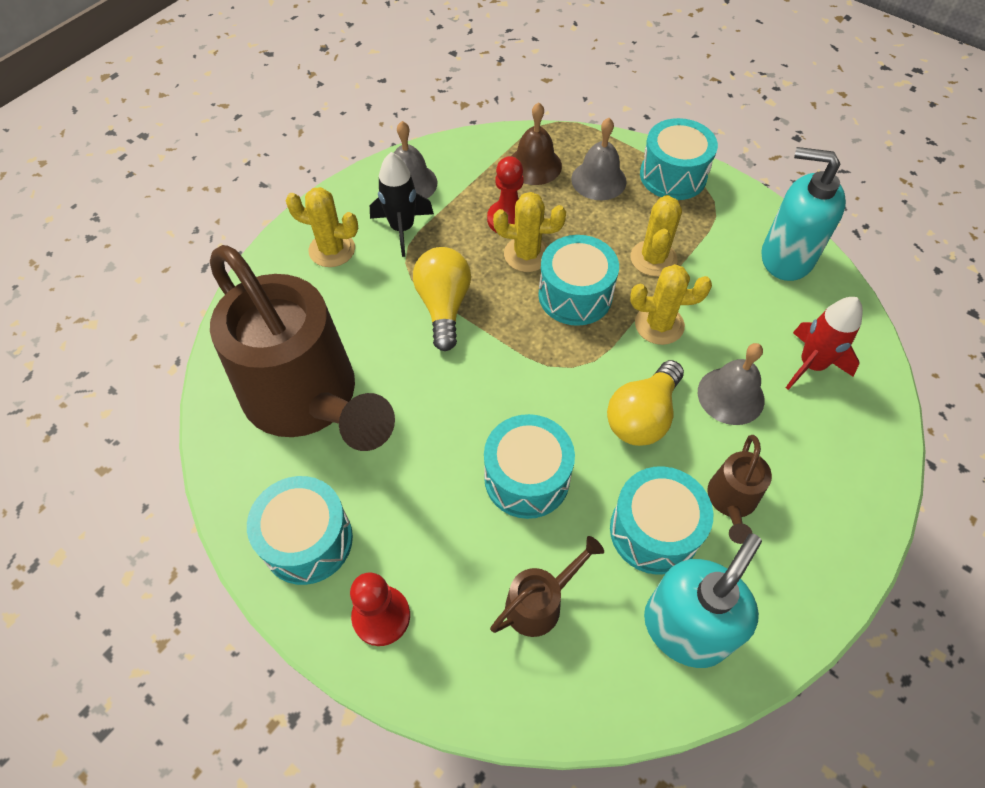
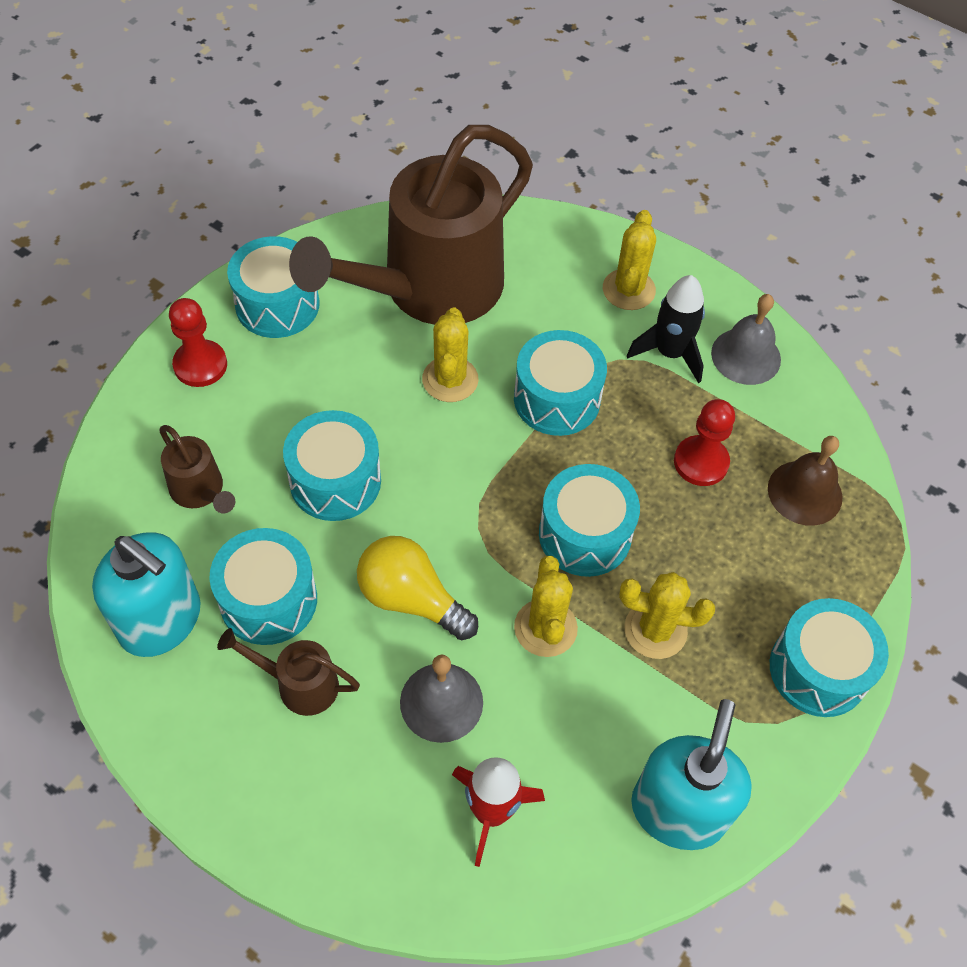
camera: 85 degrees right, 0 degrees up
yellow light bulb [413,247,471,351] -> turquoise drum [514,330,607,436]
yellow cactus [493,192,566,272] -> yellow cactus moved to [422,307,479,402]
grey bell [571,118,627,200] -> none

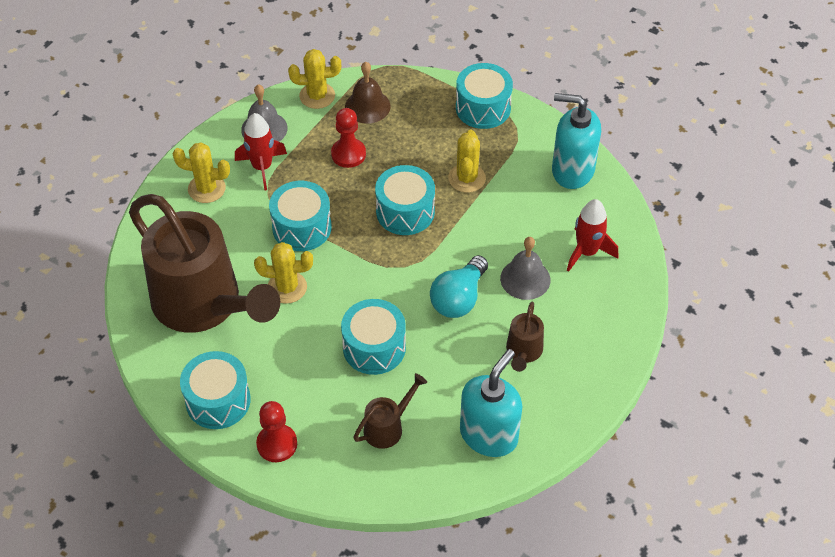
camera: 90 degrees left, 5 degrees down
turquoise drum [209,528,317,645] -> none
yellow light bulb [357,536,478,640] -> turquoise light bulb [430,255,488,318]
yellow cactus [514,556,578,657] -> yellow cactus moved to [288,49,341,109]
black rocket [627,275,705,383] -> red rocket [235,113,287,191]

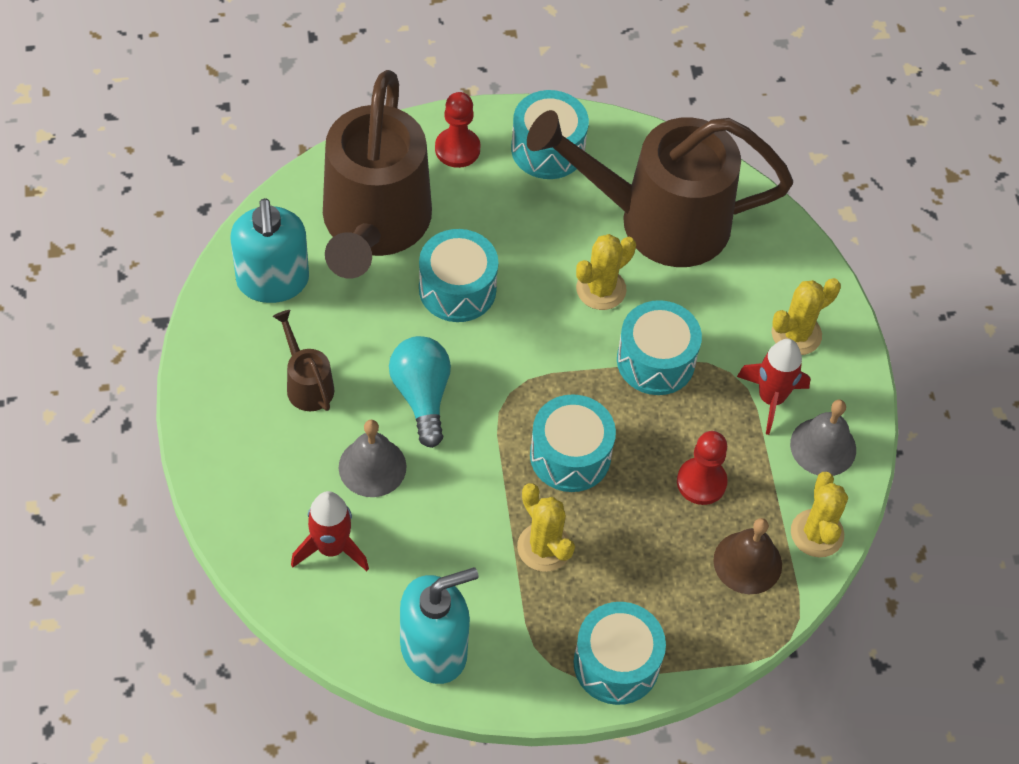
camera: 135 degrees right, 5 degrees up
yellow cactus [288,49,341,109] -> yellow cactus turned 45 degrees counterclockwise [791,472,848,557]
brown watering can [353,373,427,449] -> brown watering can [323,70,432,279], size x2.45

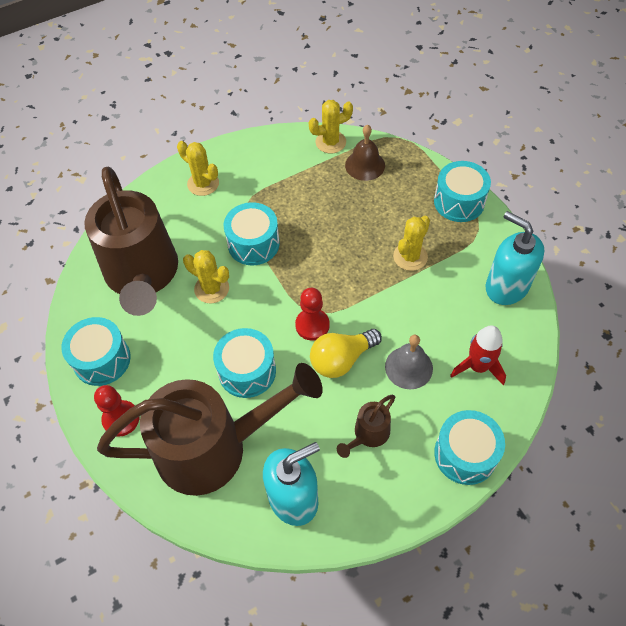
camera: 105 degrees left, 0 degrees up
turquoise light bulb [389,336,451,448] -> yellow light bulb [310,329,382,378]
turquoise drum [530,394,616,492] -> turquoise drum moved to [434,410,505,485]
red pawn [677,431,728,505] -> red pawn moved to [295,288,330,341]
red rocket [737,339,811,435] -> none
grey bell [790,400,856,476] -> none

